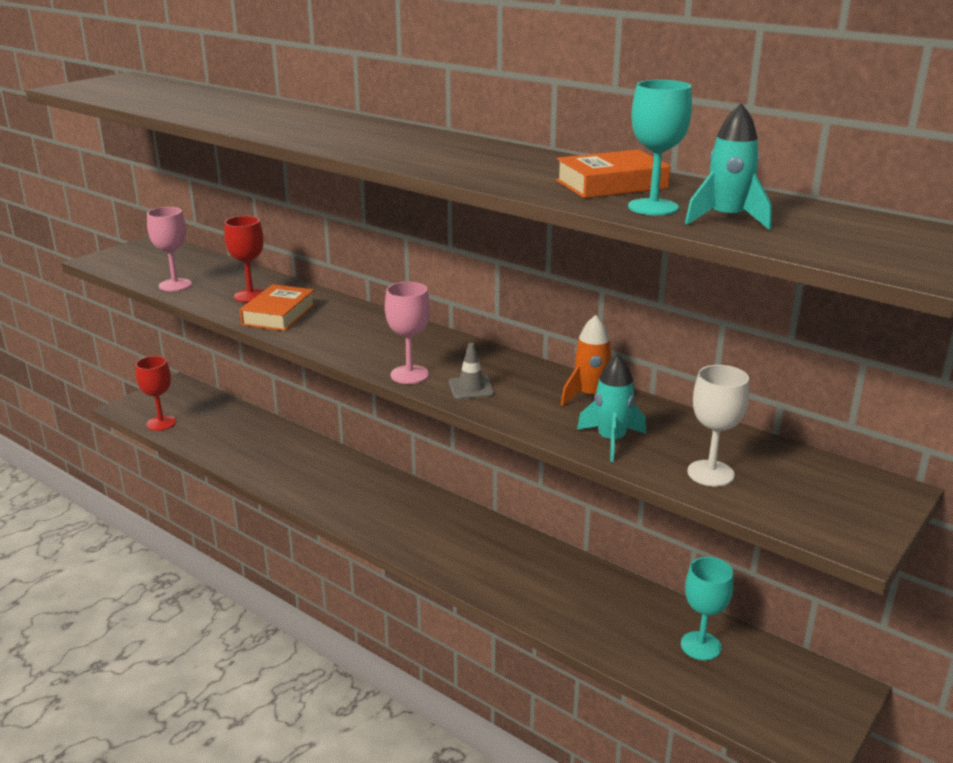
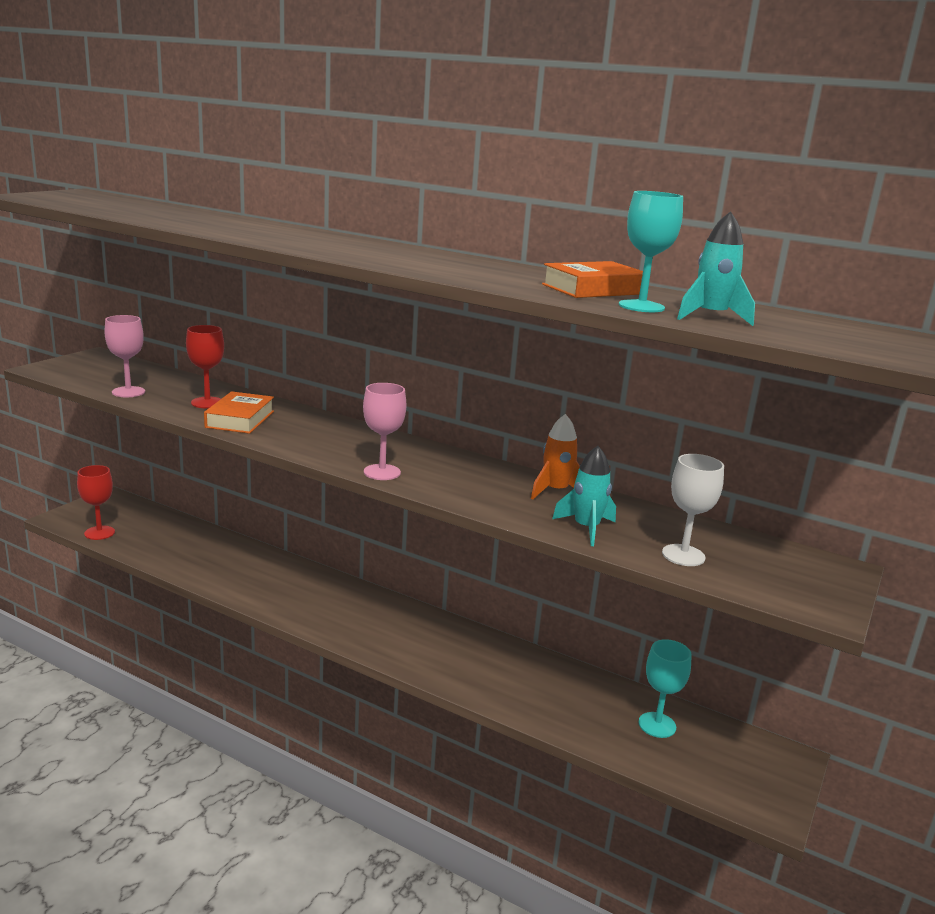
camera: 10 degrees left, 5 degrees down
grey traffic cone [449,343,494,399] -> none

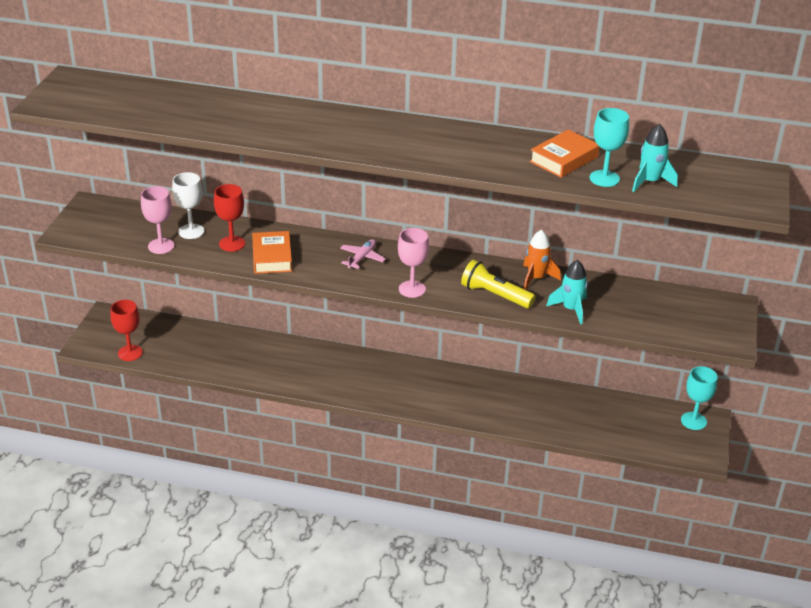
camera: 15 degrees left, 15 degrees up
turquoise goblet [639,639,692,738] -> turquoise goblet moved to [681,366,718,430]
white goblet [662,454,724,566] -> white goblet moved to [172,172,205,239]
none -> pink plane [340,239,386,269]
none -> yellow flashlight [461,260,535,308]

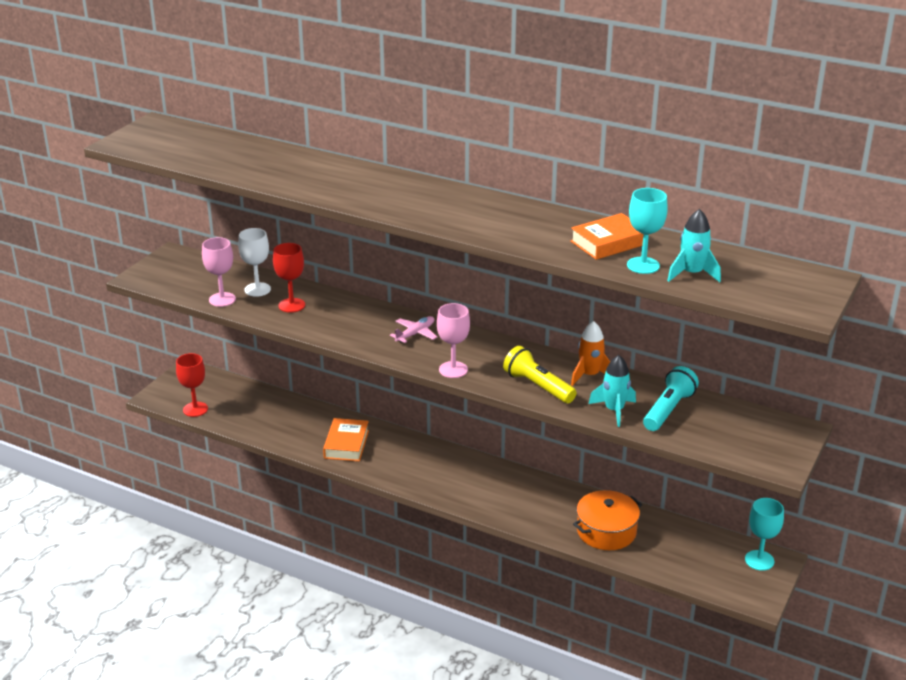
camera: 15 degrees right, 5 degrees down
orange book [252,231,292,274] -> orange book moved to [323,418,369,461]
none -> orange pot [573,490,642,550]
none -> turquoise flashlight [643,366,699,431]

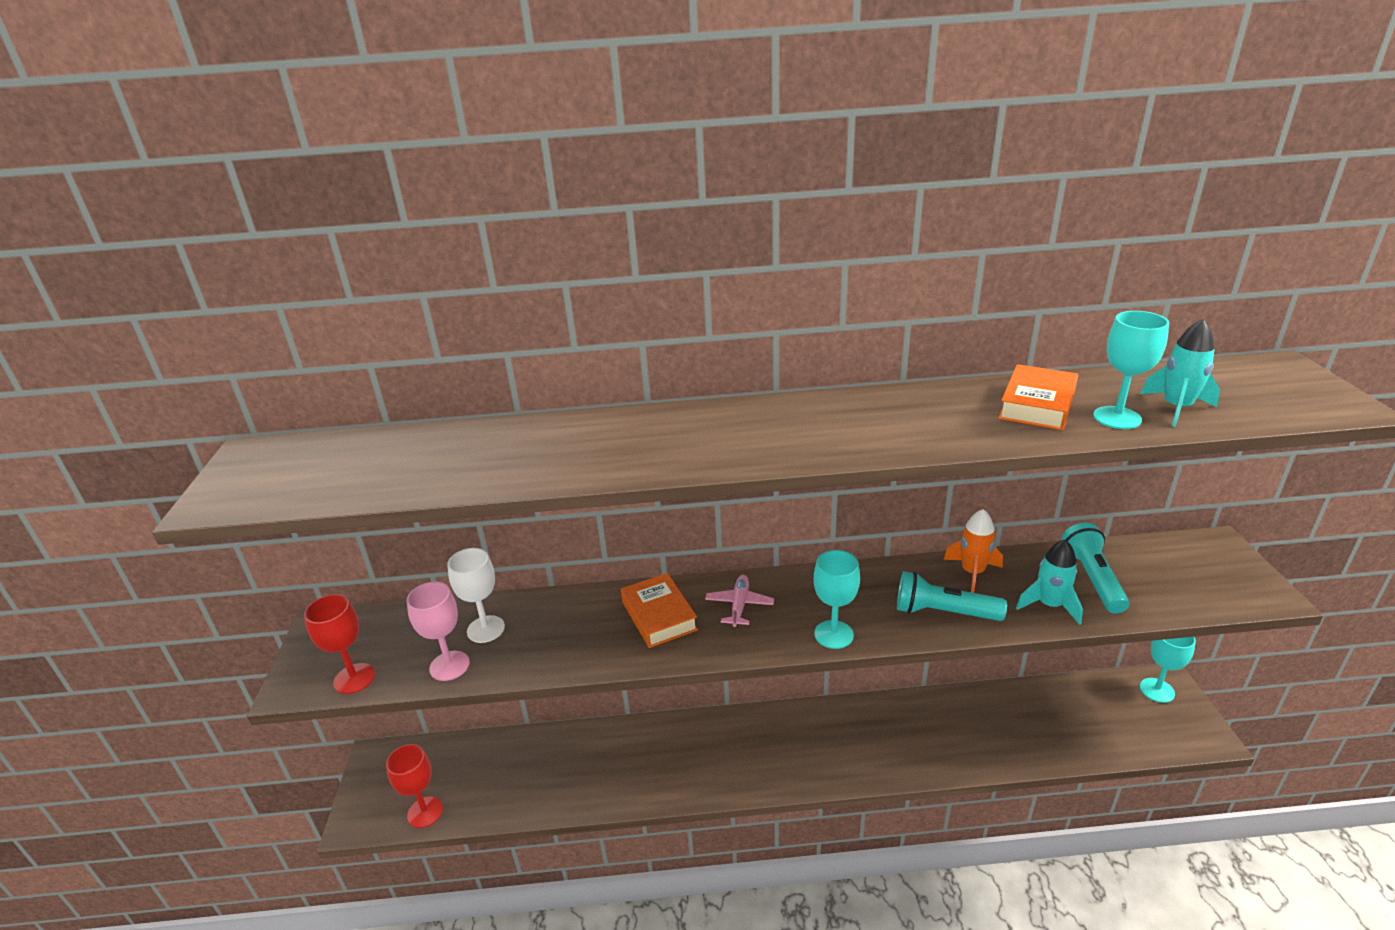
camera: 30 degrees left, 0 degrees up
red goblet [273,243,305,313] -> red goblet moved to [304,594,375,694]
orange book [323,418,369,461] -> orange book moved to [621,573,698,648]
pink goblet [437,303,470,378] -> turquoise goblet [814,550,860,649]
yellow flashlight [503,346,577,403] -> turquoise flashlight [897,571,1007,621]
orange pot [573,490,642,550] -> none

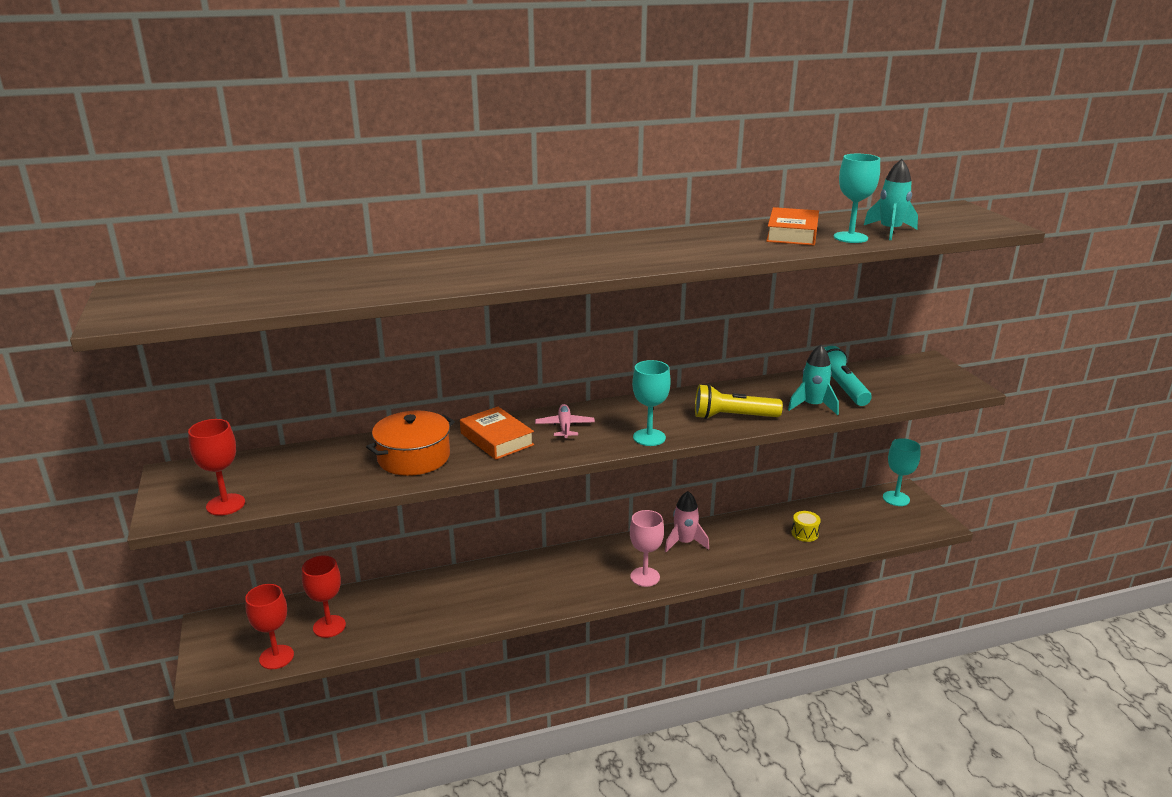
camera: 15 degrees left, 5 degrees down
pink goblet [407,582,470,681] -> pink goblet moved to [630,510,664,587]
white goblet [447,548,505,643] -> none
turquoise flashlight [897,571,1007,621] -> yellow flashlight [695,384,783,419]
orange rocket [944,509,1003,593] -> none
none -> red goblet [302,556,346,638]
none -> orange pot [366,410,455,476]
none -> pink rocket [665,491,709,552]
none -> yellow drum [791,511,821,542]

